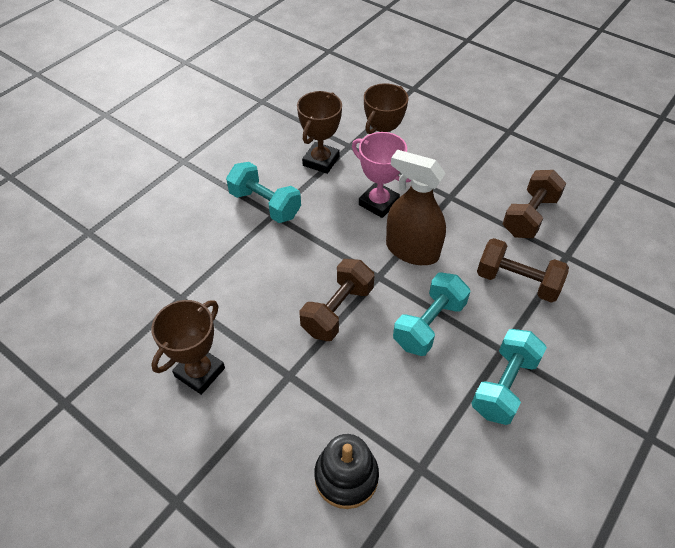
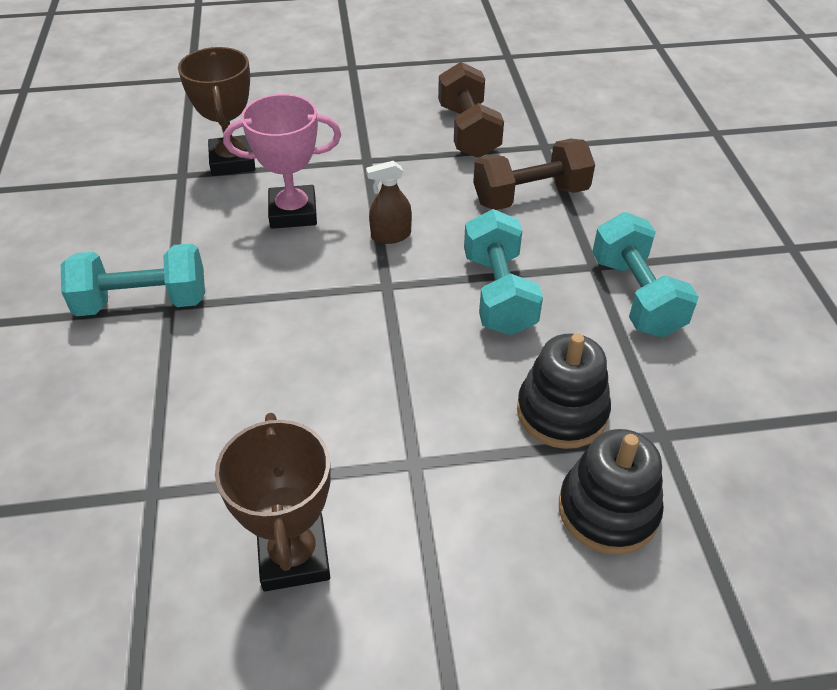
camera: 45 degrees left, 5 degrees down
brown trophy [297,91,342,174] -> none
brown dumbbell [299,259,375,341] -> none
brown spray bottle [386,150,446,265] -> brown spray bottle [366,161,412,244], size x0.48
none -> black stacking toy [517,333,611,449]

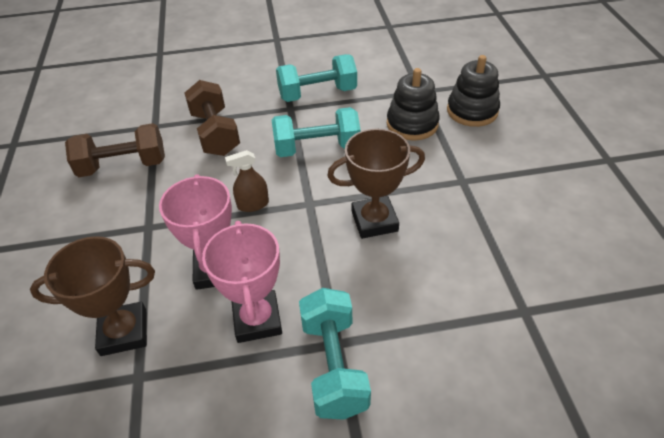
camera: 90 degrees left, 0 degrees up
brown trophy [215,413,331,591] -> brown trophy moved to [327,129,425,239]
brown spray bottle [366,161,412,244] -> brown spray bottle turned 90 degrees clockwise [225,150,269,212]
none -> pink trophy [202,221,282,343]

